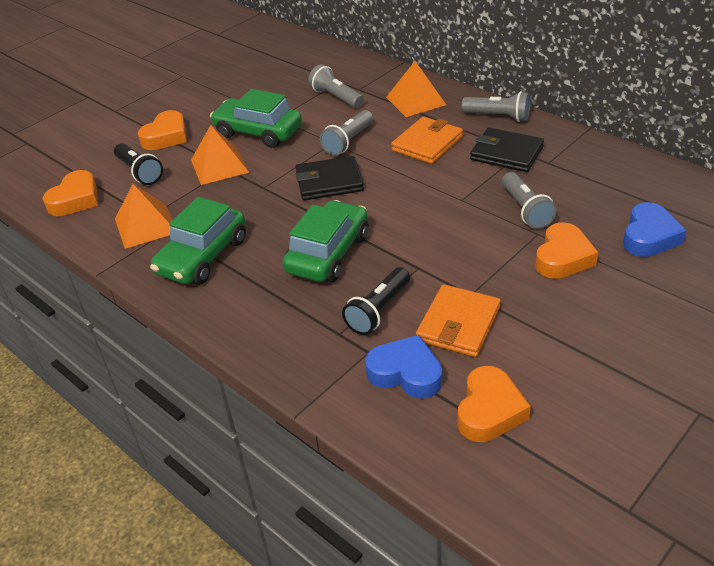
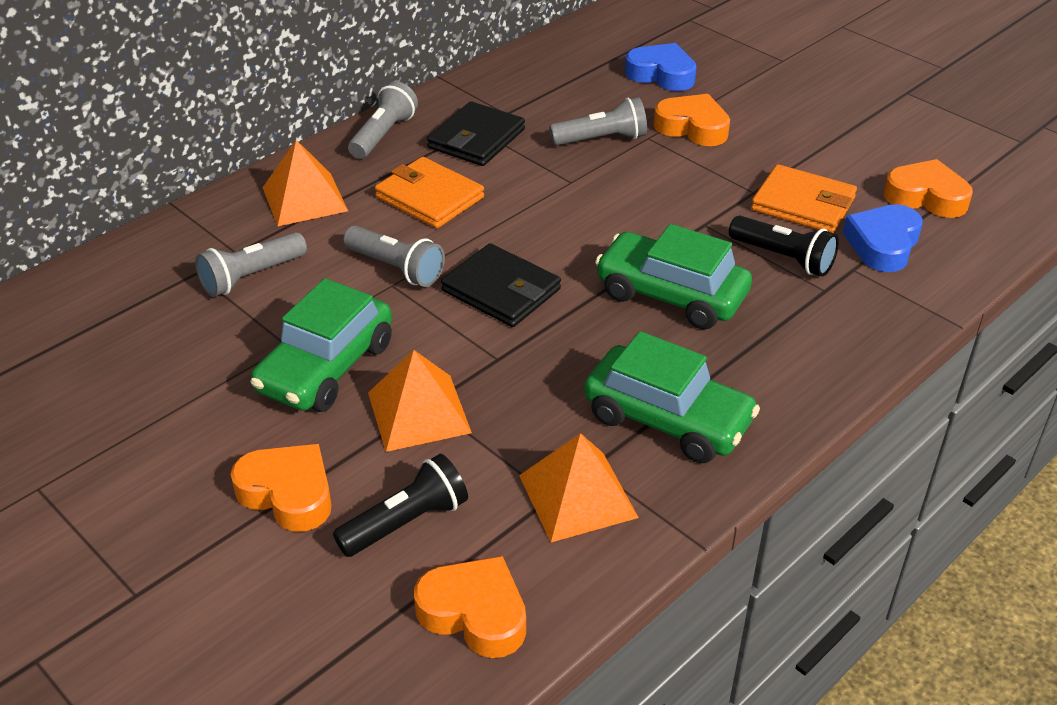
camera: 90 degrees left, 0 degrees up
black wallet [296,156,364,200] -> black wallet turned 45 degrees counterclockwise [441,243,561,327]

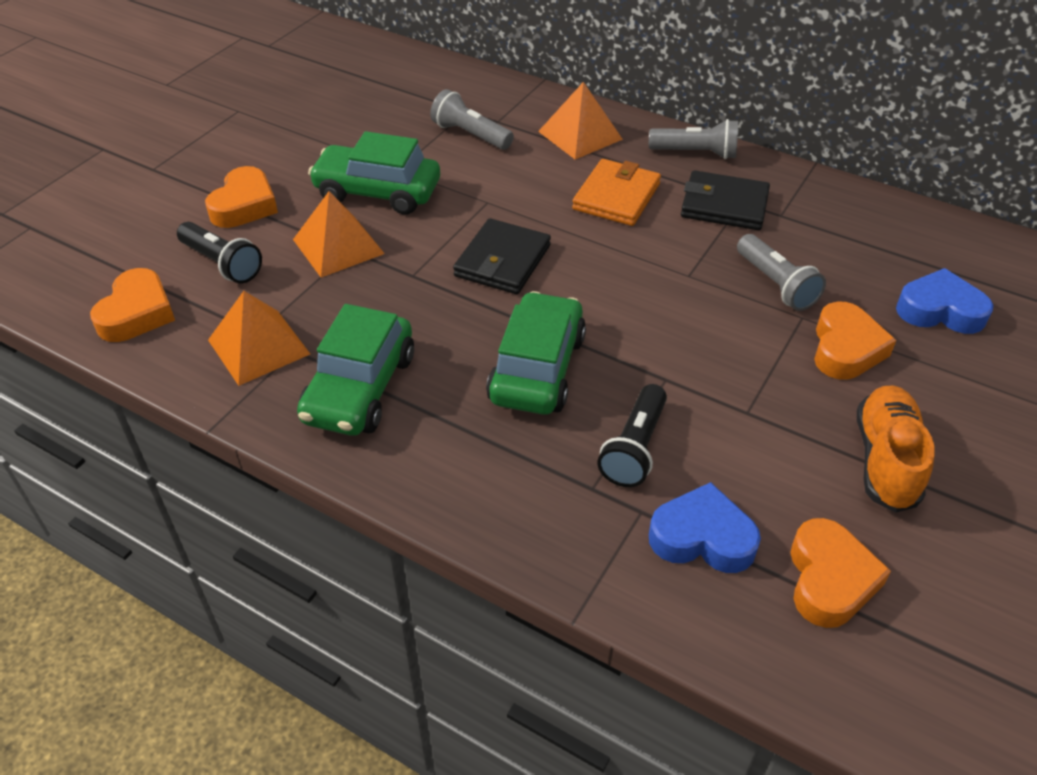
camera: 75 degrees right, 5 degrees up
grey flashlight [343,226,445,287] -> none
blue heart [625,43,697,91] -> blue heart turned 90 degrees counterclockwise [896,268,994,334]
orange wallet [751,164,857,233] -> none
none -> orange shoe [857,385,935,513]

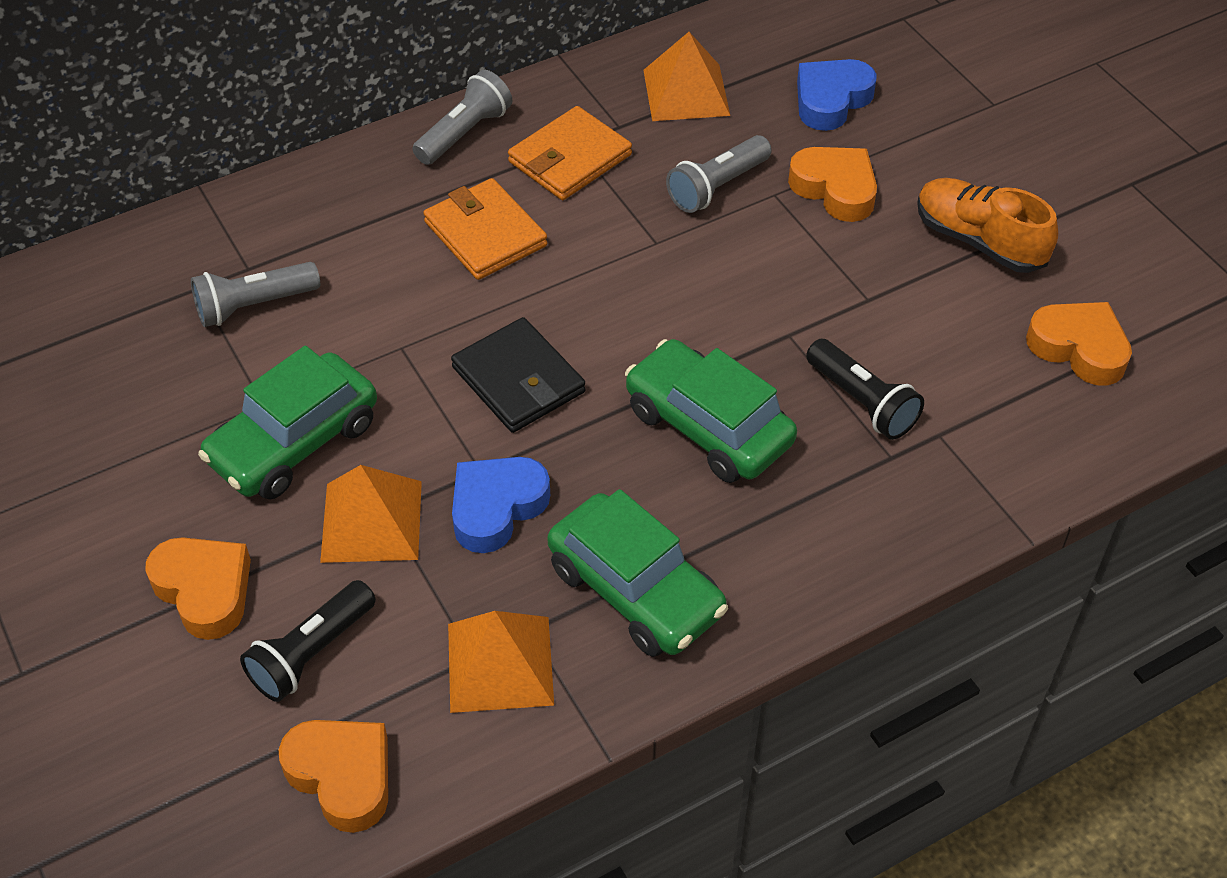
camera: 60 degrees left, 5 degrees up
black flashlight [177,222,262,283] -> black flashlight turned 150 degrees clockwise [240,580,376,702]
orange pyramid [538,82,623,159] -> orange pyramid moved to [643,32,730,121]
blue heart [649,482,761,573] -> blue heart moved to [452,457,550,553]
black wallet [681,170,770,230] -> orange wallet [508,106,632,200]
grey flashlight [737,234,826,311] -> grey flashlight turned 135 degrees clockwise [666,135,772,213]

